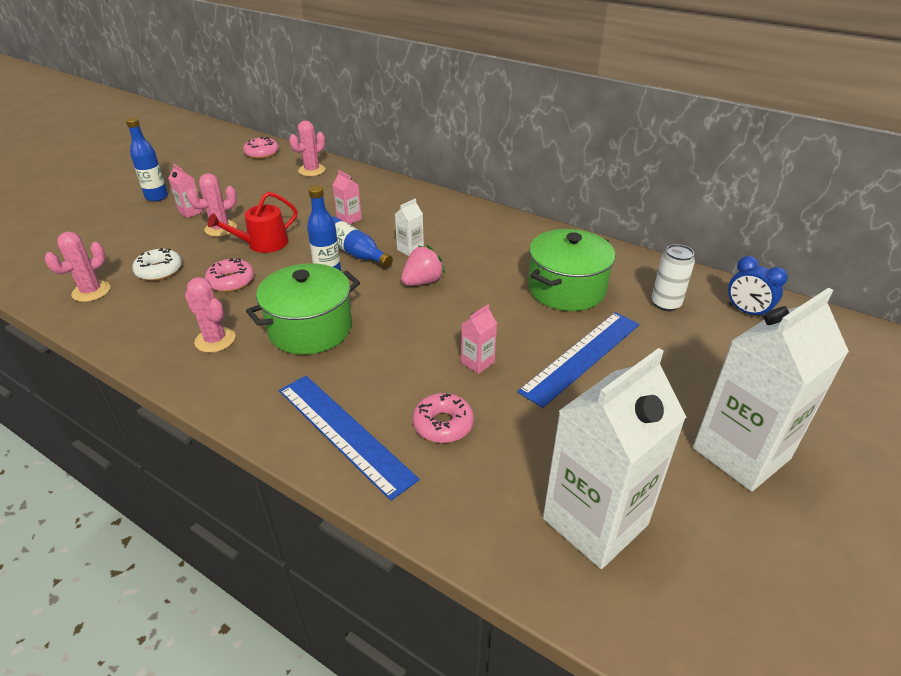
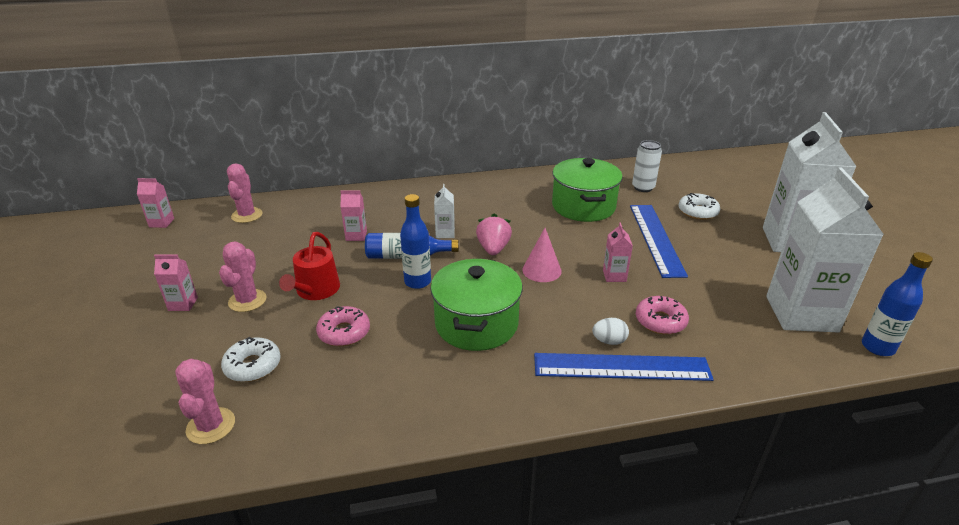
camera: 45 degrees left, 5 degrees down
blue bottle [126,117,168,202] -> blue bottle moved to [862,252,933,356]
pink cactus [185,277,235,353] -> none
pink donut [243,137,279,159] -> pink carton [137,178,174,228]
blue clock [728,256,788,320] -> none
none -> pink cone [522,228,562,282]
none -> white egg [592,318,629,345]
none -> white donut [679,193,720,220]

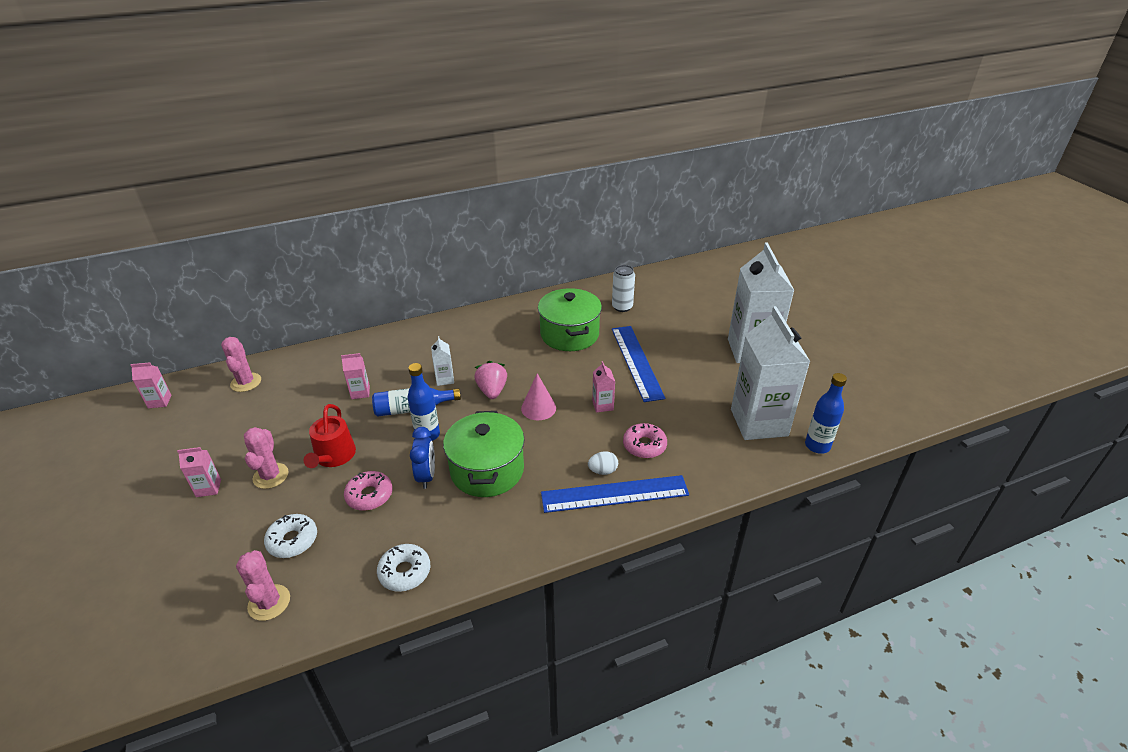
camera: 10 degrees left, 5 degrees up
white donut [679,193,720,220] -> white donut moved to [377,544,430,592]
none -> blue clock [410,427,435,489]

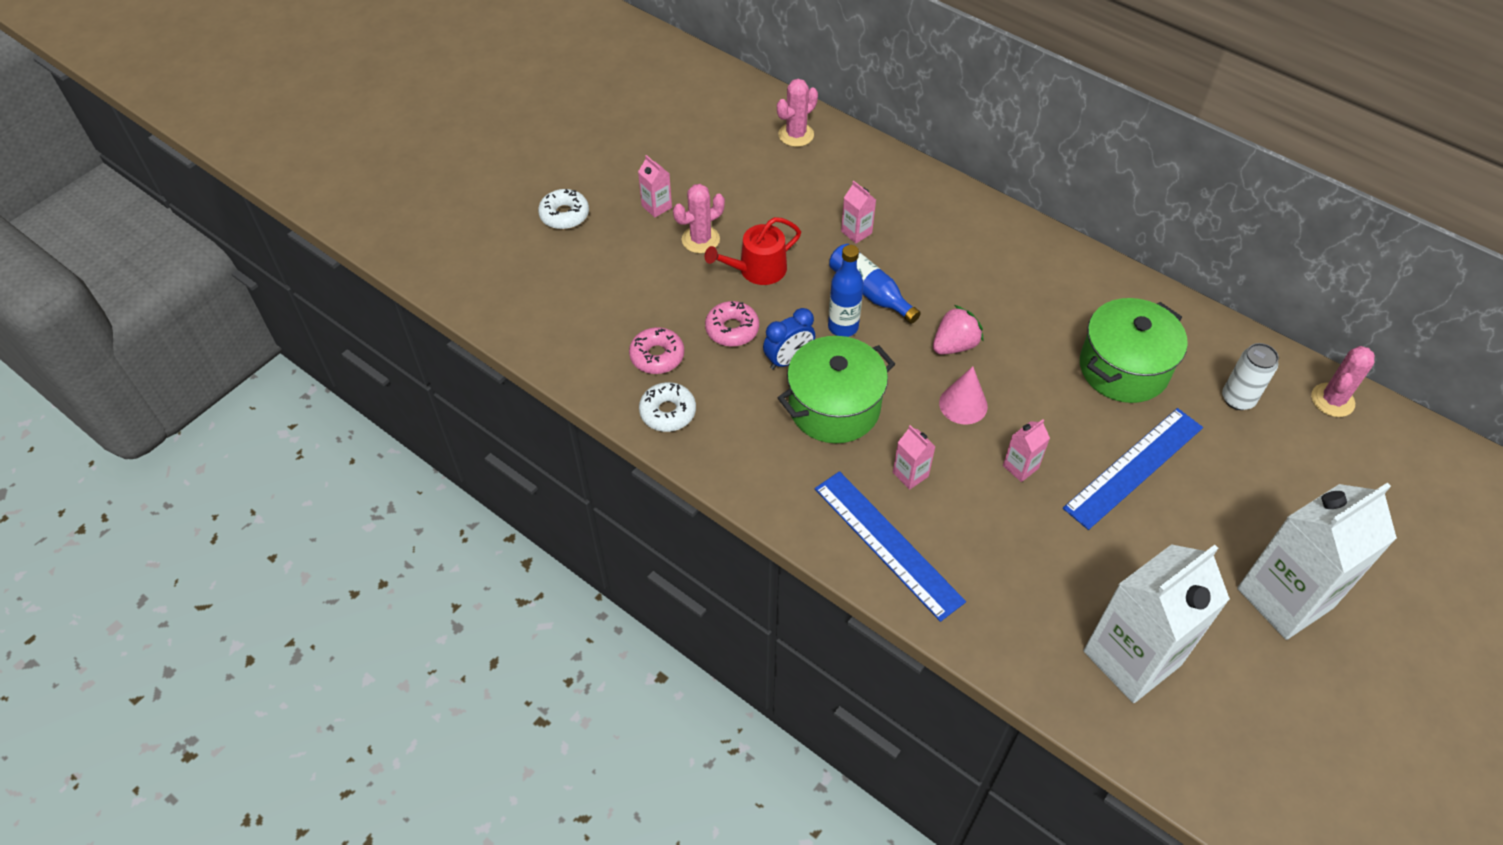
camera: 60 degrees right, 15 degrees up
pink carton [130,363,172,408] -> pink carton moved to [893,425,936,490]
pink cactus [236,550,290,621] -> pink cactus moved to [1311,346,1375,417]
white donut [264,514,317,558] -> white donut moved to [538,189,589,229]
white carton [431,336,454,386] -> none
white egg [588,451,618,475] -> none
pink donut [623,423,667,458] -> pink donut moved to [629,327,684,374]
blue bottle [805,373,847,454] -> none

